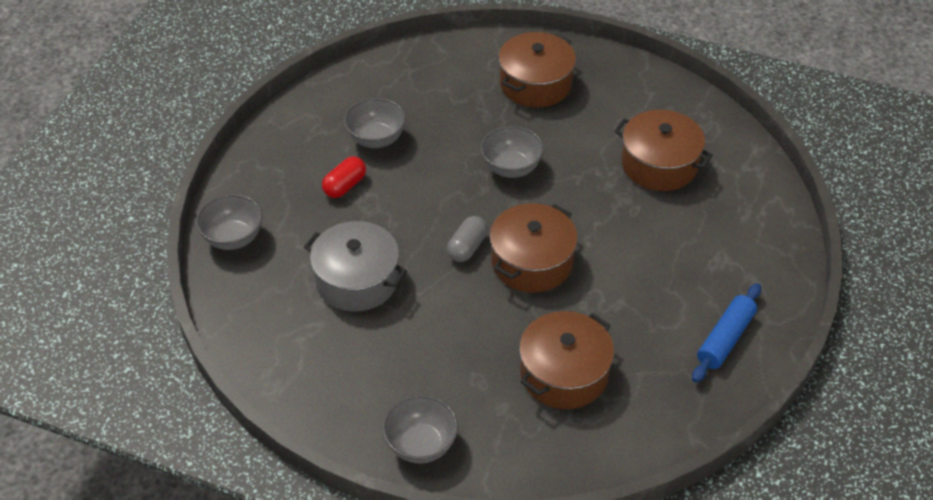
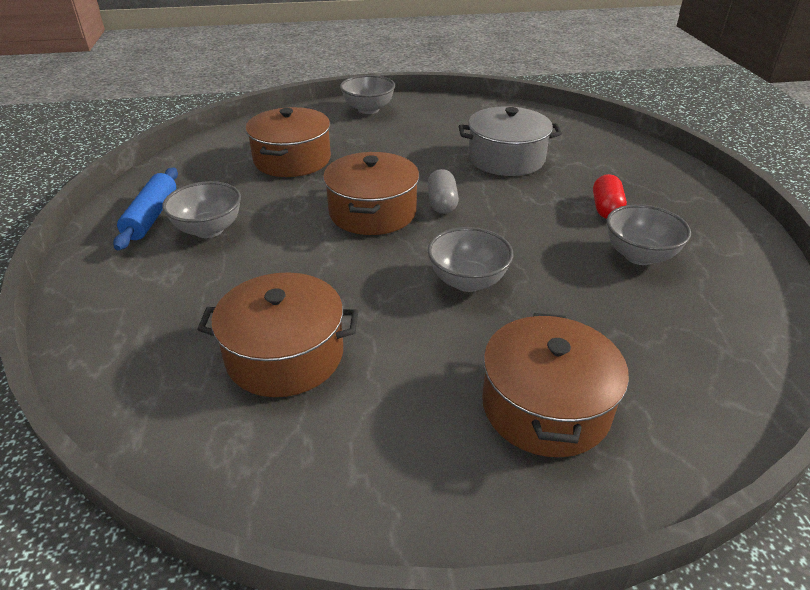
camera: 150 degrees right, 10 degrees down
grey bowl [196,194,263,250] -> grey bowl moved to [162,181,241,238]

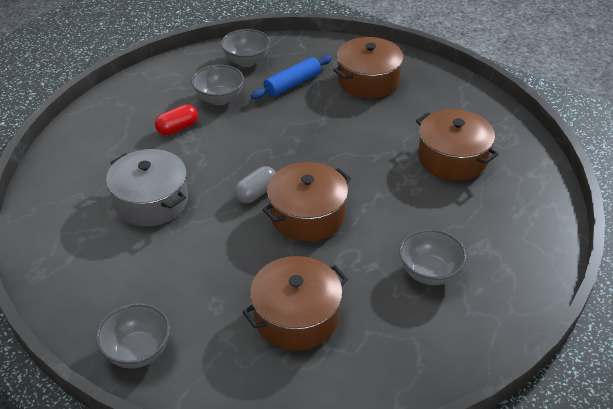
camera: 135 degrees left, 5 degrees up
blue rolling pin [113,167,178,250] -> blue rolling pin moved to [251,55,332,99]
grey bowl [428,227,513,292] -> grey bowl moved to [221,29,270,67]

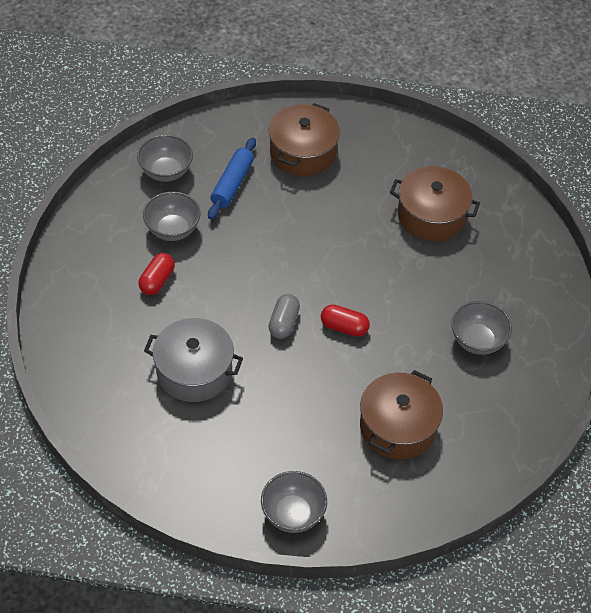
camera: 30 degrees left, 10 degrees up
brown pot [262,162,351,242] -> red capsule [321,304,370,337]

